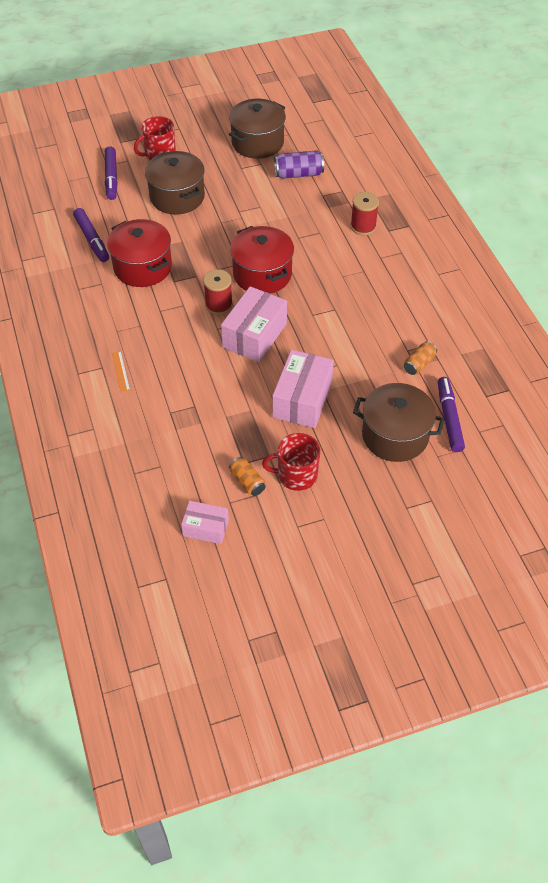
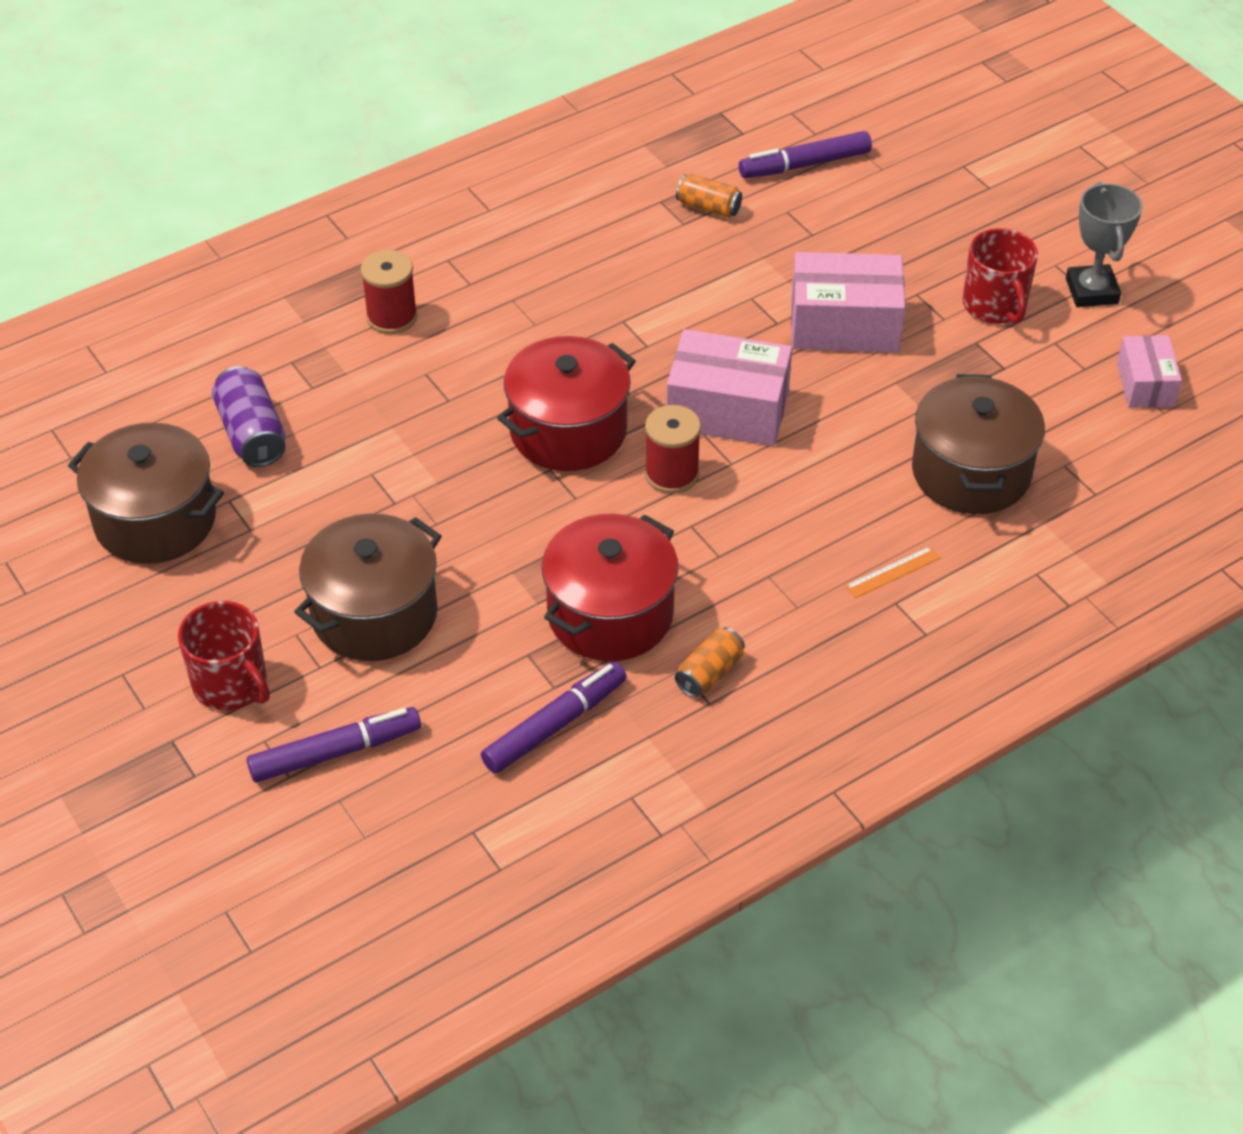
camera: 105 degrees left, 5 degrees down
orange can [229,457,265,496] -> orange can moved to [675,628,745,698]
brown pot [353,383,445,462] -> brown pot moved to [912,374,1045,514]
none -> grey trophy [1066,182,1143,307]

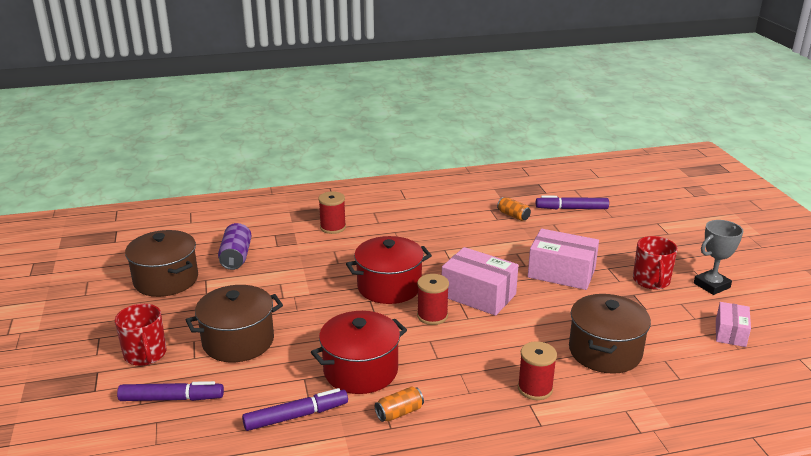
camera: 20 degrees right, 20 degrees down
orange ruler [845,546,940,598] -> red spool [518,341,557,400]
grey trophy [1066,182,1143,307] -> grey trophy turned 45 degrees clockwise [694,220,744,295]

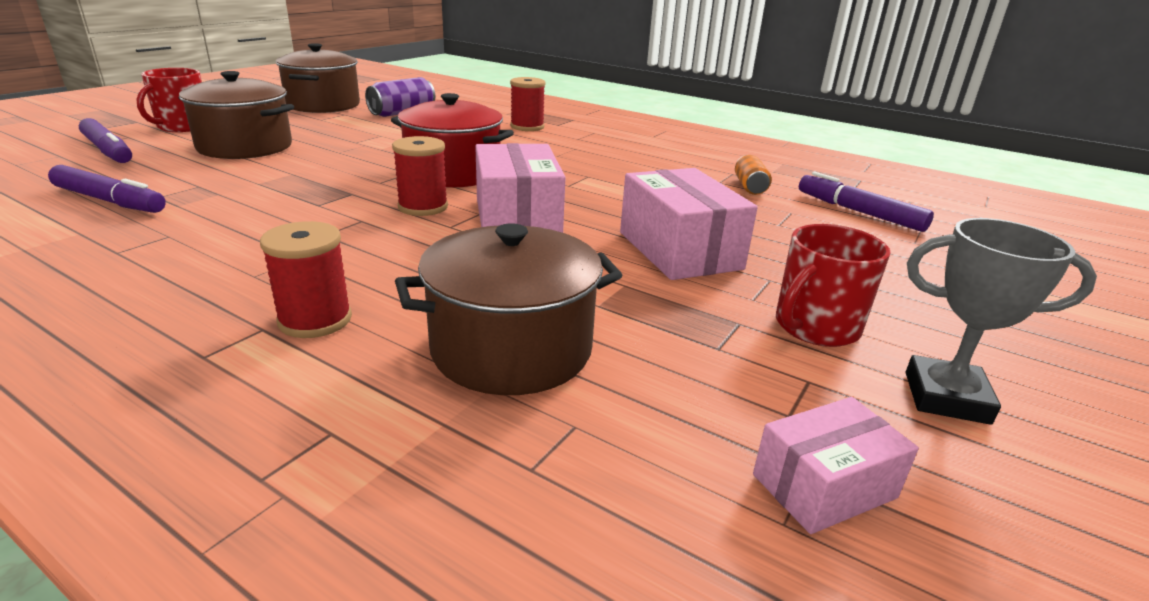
camera: 45 degrees right, 0 degrees up
red pot [311,311,407,394] -> none
orange can [375,386,424,422] -> none

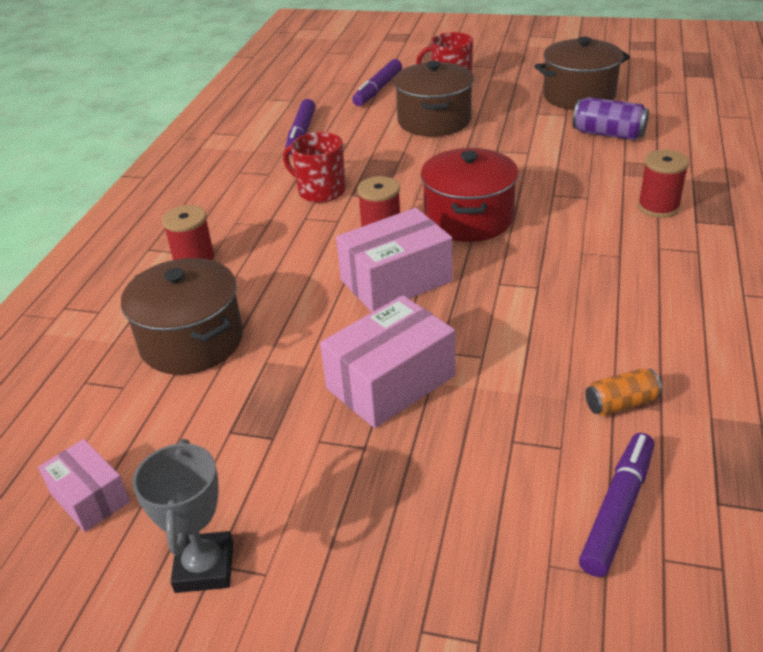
camera: 75 degrees right, 10 degrees up
red mug [776,224,891,347] -> red mug moved to [283,132,346,203]

